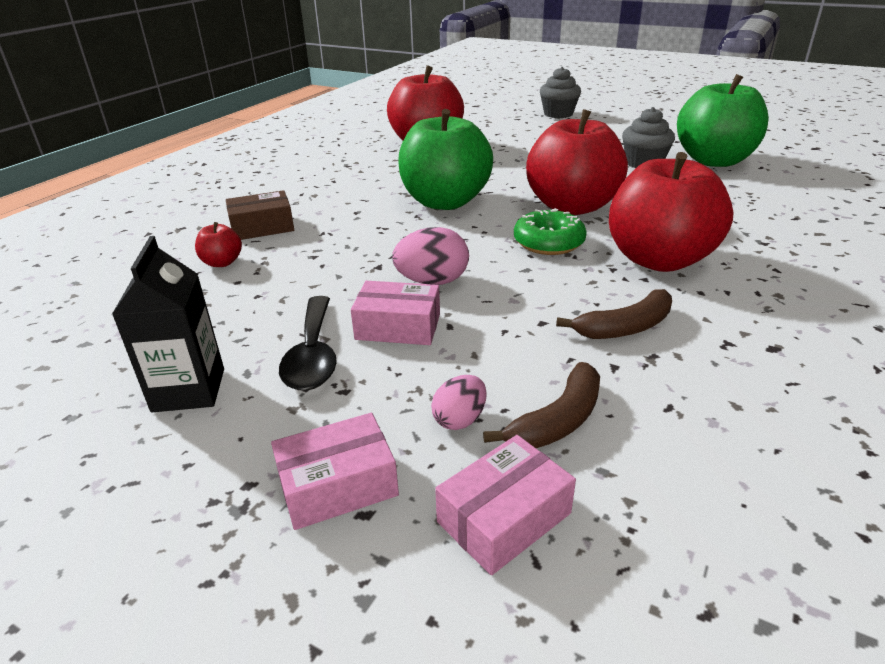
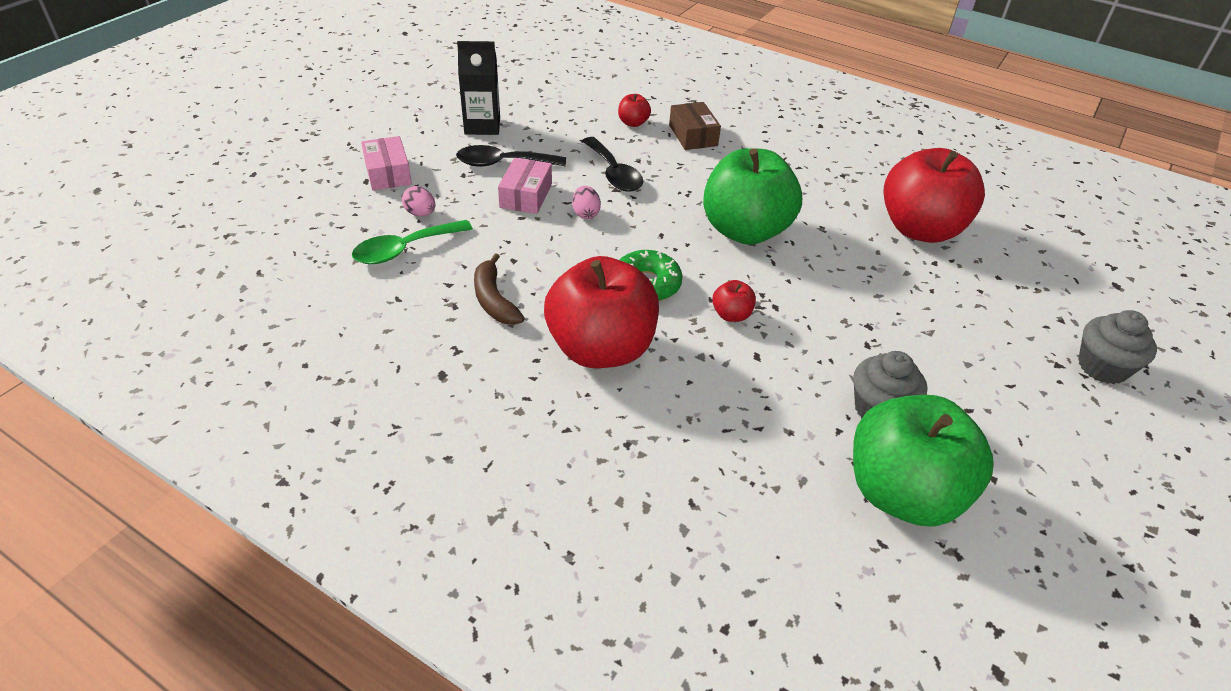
camera: 90 degrees right, 10 degrees up
pink egg [392,227,469,285] -> pink egg [572,186,601,219], size x0.62
pink box [435,435,576,575] -> none
brown banana [483,362,600,448] -> green spoon [352,220,473,264]
red apple [526,109,628,215] -> red apple [712,280,756,322], size x0.40
none -> black spoon [582,137,643,192]

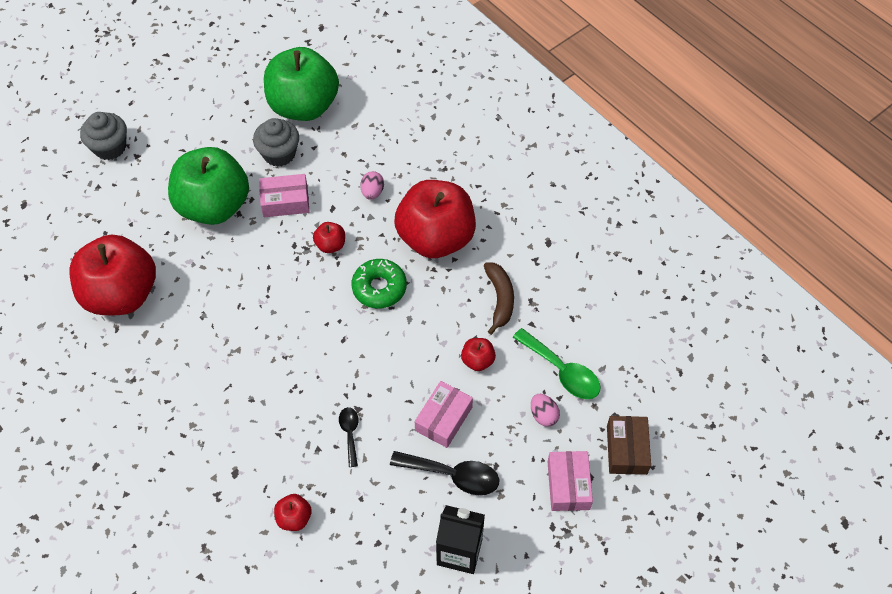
camera: 160 degrees left, 15 degrees up
green spoon [352,220,473,264] -> green spoon turned 60 degrees clockwise [513,328,601,399]
pink egg [572,186,601,219] -> pink egg moved to [360,171,384,200]
black spoon [582,137,643,192] -> black spoon [339,407,359,467], size x0.58
brown box [669,102,721,150] -> brown box moved to [607,416,651,475]
green apple [703,148,802,245] -> green apple moved to [168,147,249,225]
none -> pink box [259,174,310,217]
none -> red apple [461,338,496,371]

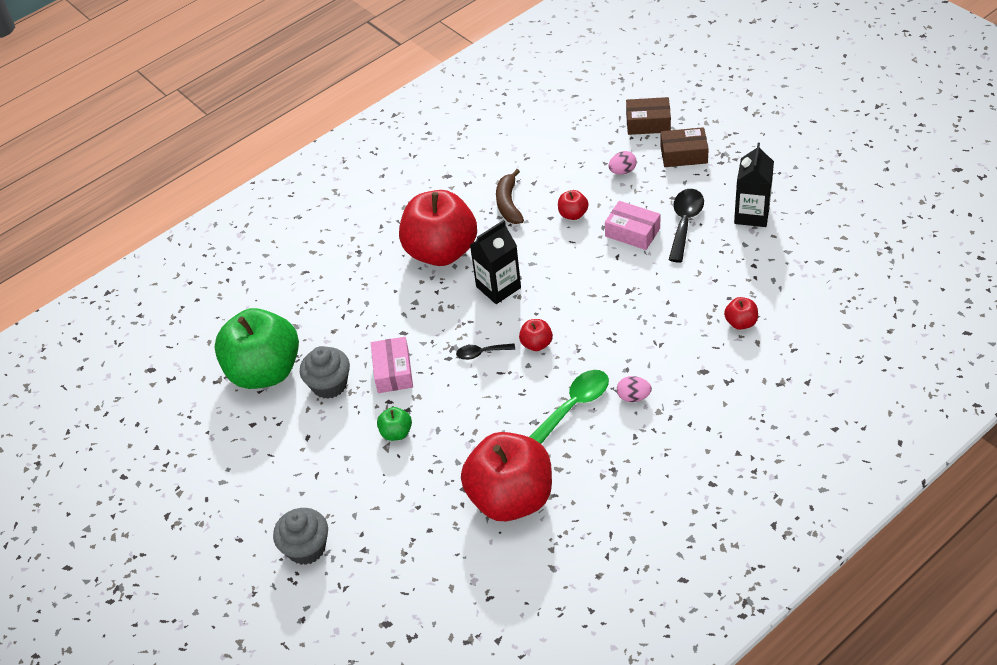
camera: 85 degrees left, 10 degrees down
green apple [168,147,249,225] -> green apple [377,407,412,441], size x0.40
red apple [313,222,345,253] -> red apple moved to [519,319,553,351]
black spoon [339,407,359,467] -> black spoon moved to [456,343,515,360]
green donut [352,259,407,309] -> black carton [470,220,521,304]
pink egg [360,171,384,200] -> pink egg moved to [617,376,652,402]
brown banana [484,262,514,335] -> brown banana turned 90 degrees counterclockwise [496,169,524,224]
green spoon [513,328,601,399] -> green spoon moved to [530,370,609,444]
pink box [548,451,593,511] -> brown box [660,127,709,167]

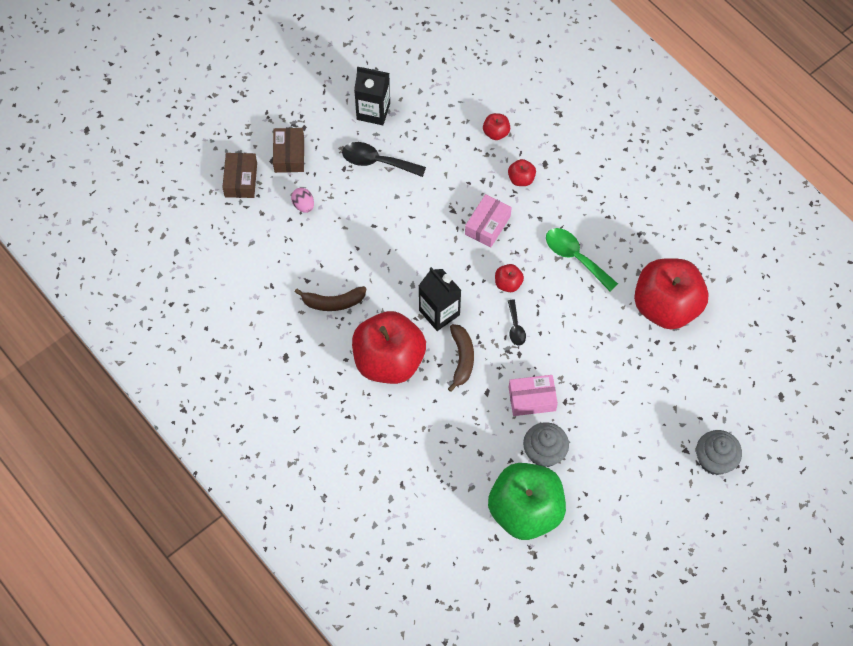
camera: 95 degrees left, 15 degrees up
green apple [377,407,412,441] -> none
red apple [558,190,589,220] -> red apple moved to [508,159,536,186]
pink box [605,201,660,250] -> pink box moved to [465,194,512,247]
pink egg [617,376,652,402] -> none
none -> brown banana [448,324,474,392]

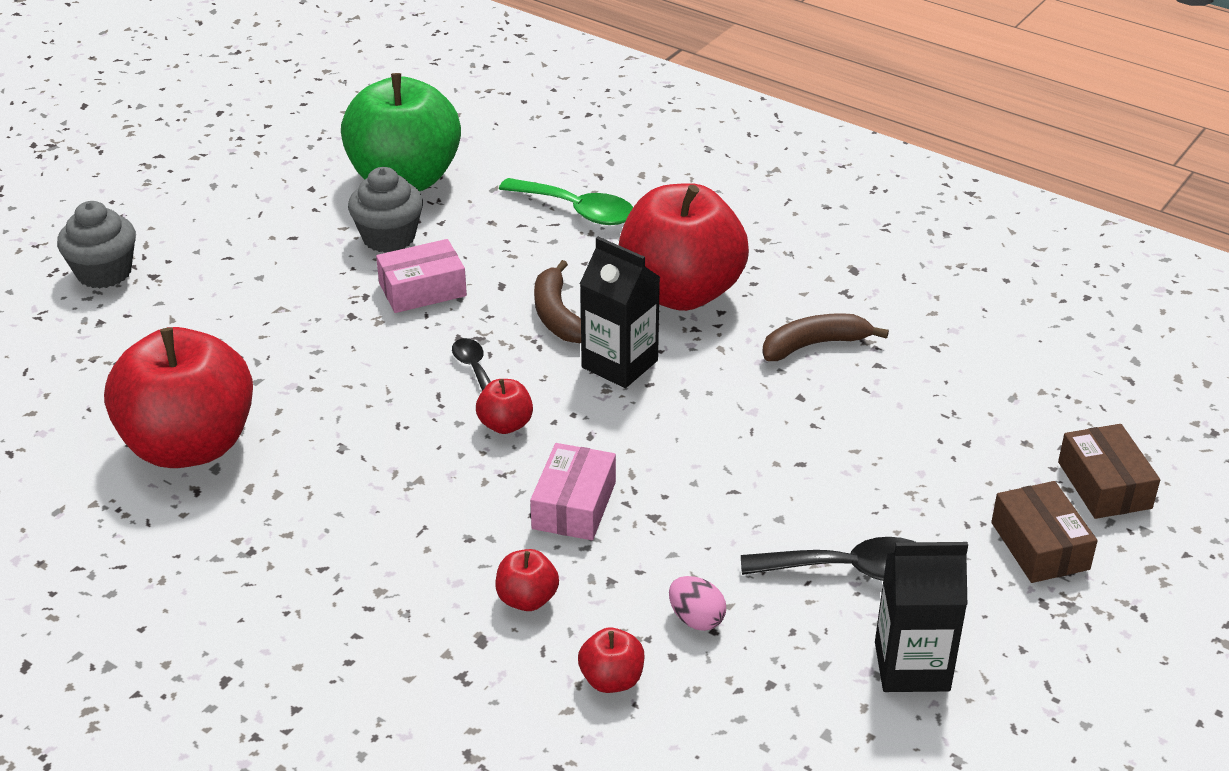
camera: 165 degrees right, 25 degrees down
pink egg [291,188,314,213] -> pink egg moved to [669,576,726,631]
green spoon [546,228,618,291] -> green spoon moved to [499,178,633,225]

